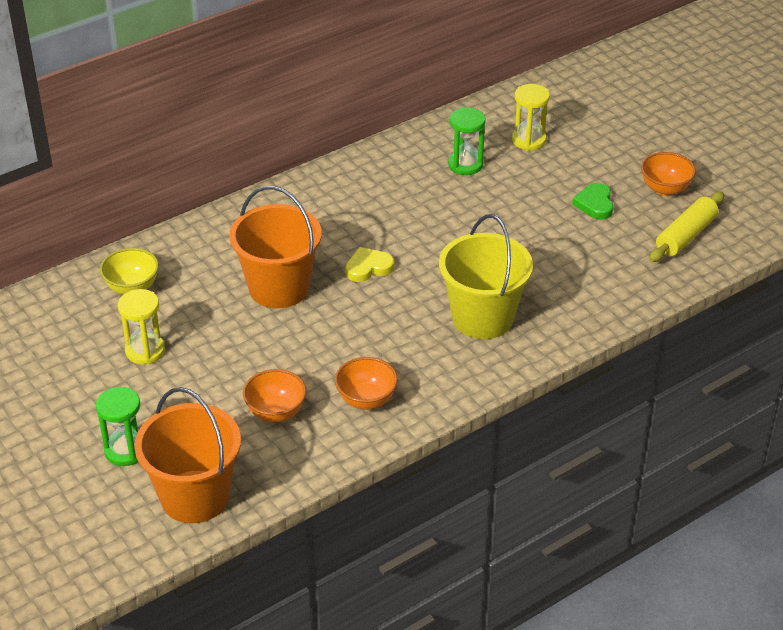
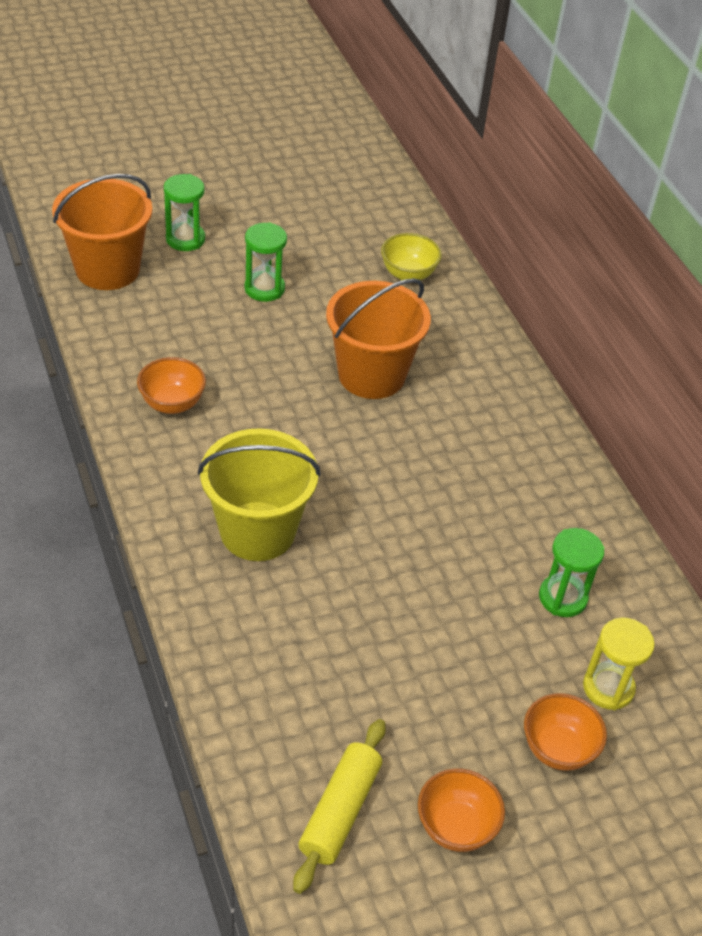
camera: 100 degrees right, 5 degrees up
yellow hourglass [118,289,165,365] -> none
orange bowl [243,369,306,422] -> orange bowl moved to [524,693,607,771]
yellow heart [346,247,394,282] -> none
green heart [572,183,613,220] -> none
yellow rolling pin [649,192,724,262] -> yellow rolling pin turned 60 degrees clockwise [293,719,386,894]
none -> green hourglass [244,222,287,302]

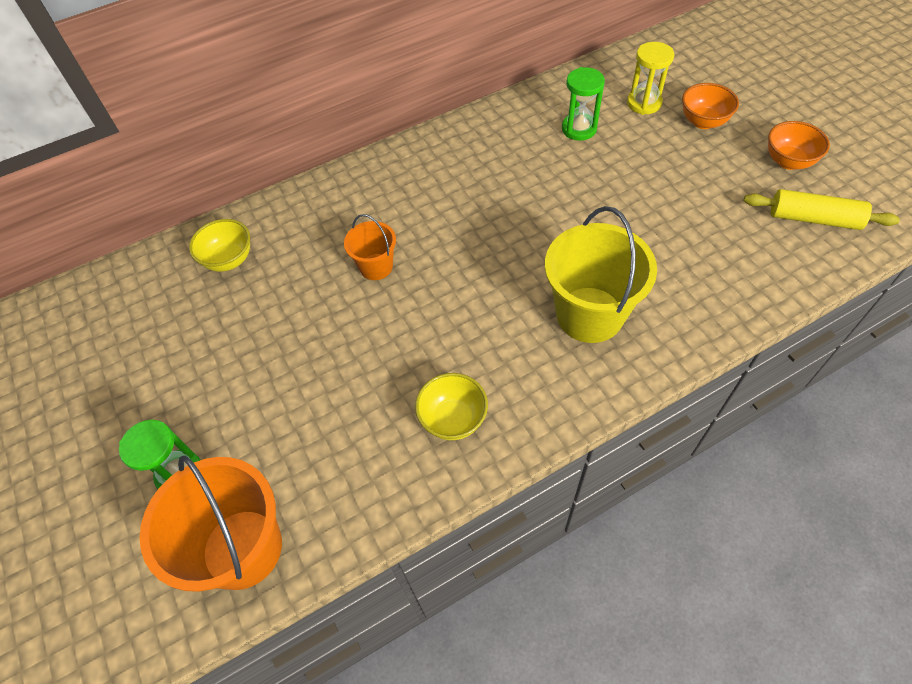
camera: 90 degrees left, 10 degrees up
orange bowl [137,357,206,414] -> yellow bowl [415,373,488,440]
green hourglass [244,222,287,302] -> none
orange bucket [326,278,431,399] -> orange bucket [344,214,396,280], size x0.53

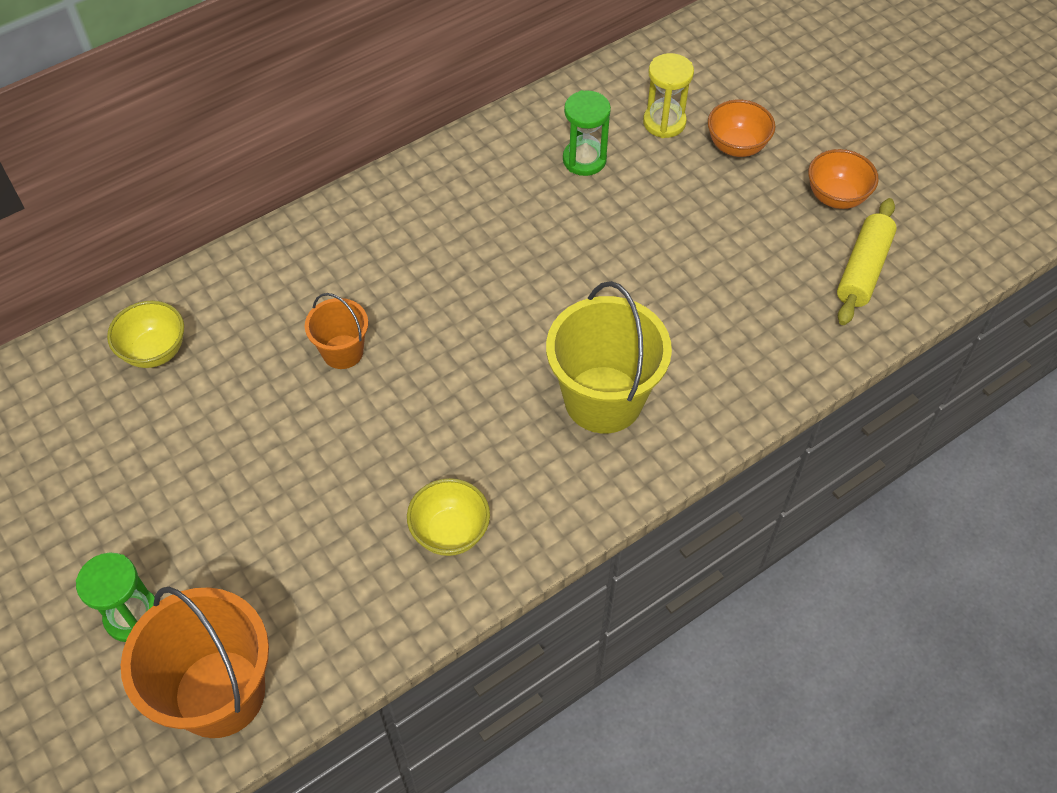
camera: 10 degrees left, 0 degrees up
yellow rolling pin [744,189,900,230] -> yellow rolling pin turned 75 degrees counterclockwise [837,198,897,325]

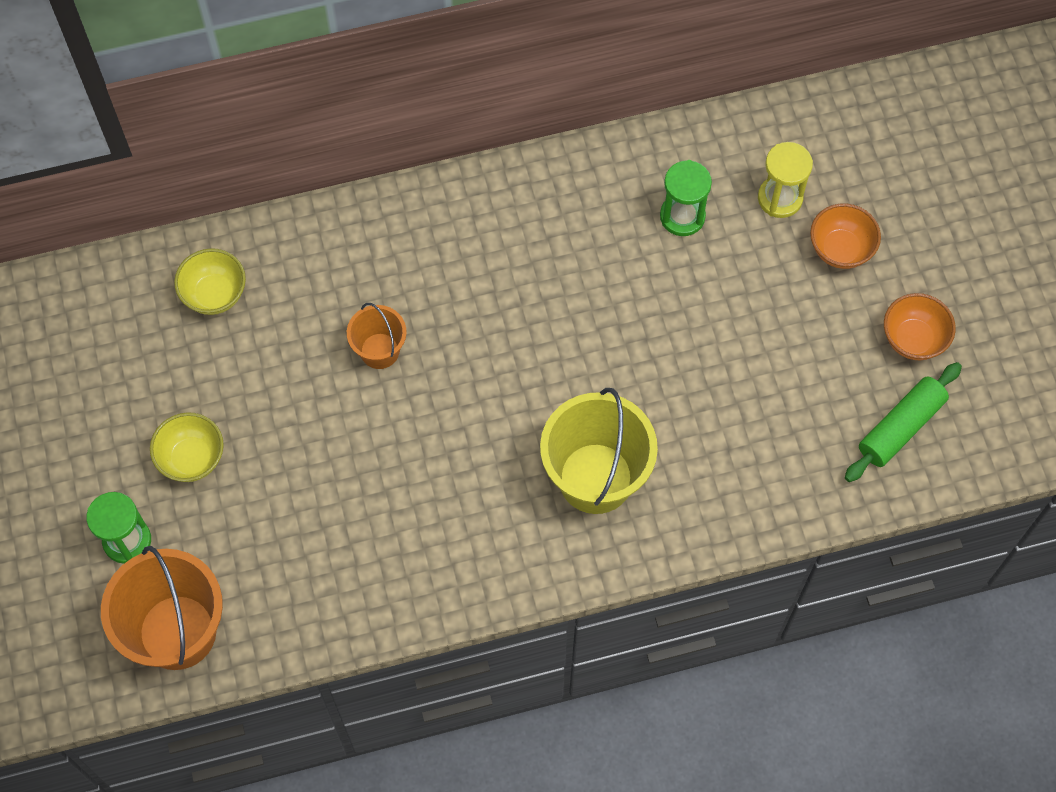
camera: 20 degrees right, 10 degrees up
yellow bowl [407,478,490,556] -> yellow bowl moved to [150,412,224,482]
yellow rolling pin [837,198,897,325] -> green rolling pin [845,362,962,482]

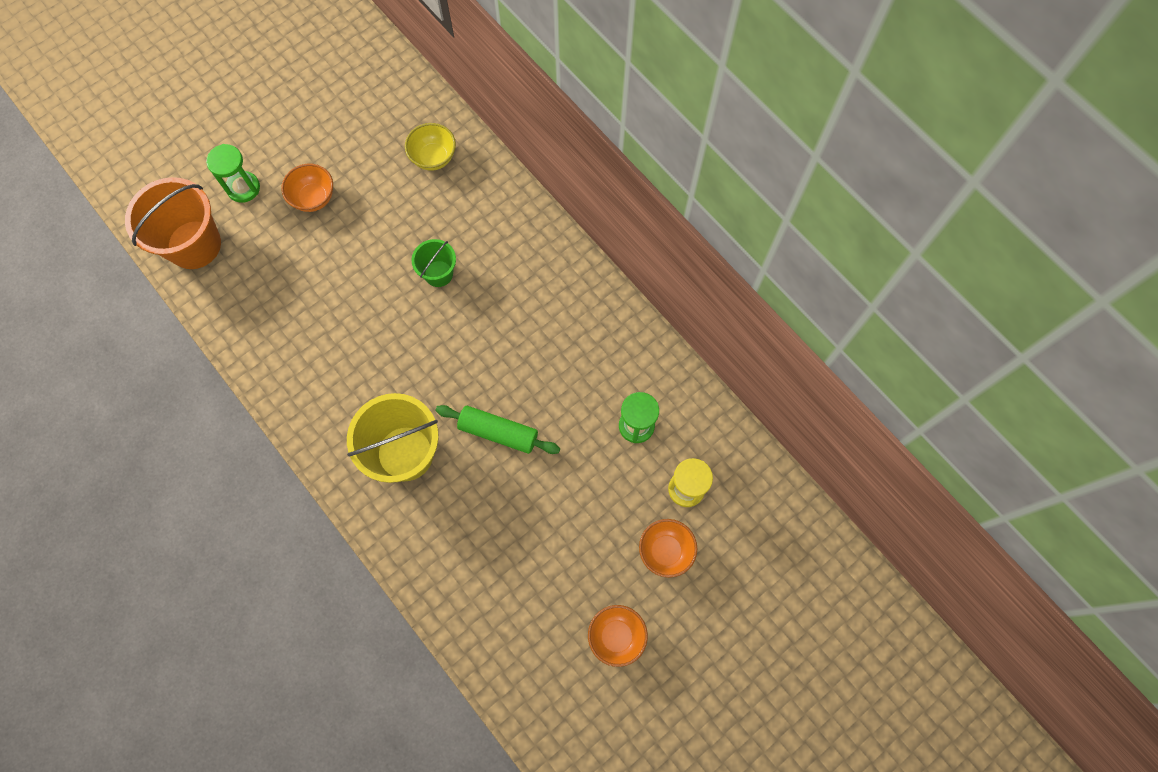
camera: 65 degrees right, 5 degrees up
yellow bowl [150,412,224,482] -> orange bowl [281,164,333,212]
orange bucket [347,303,407,369] -> green bucket [411,239,456,287]
green rolling pin [845,362,962,482] -> green rolling pin moved to [435,405,560,454]

